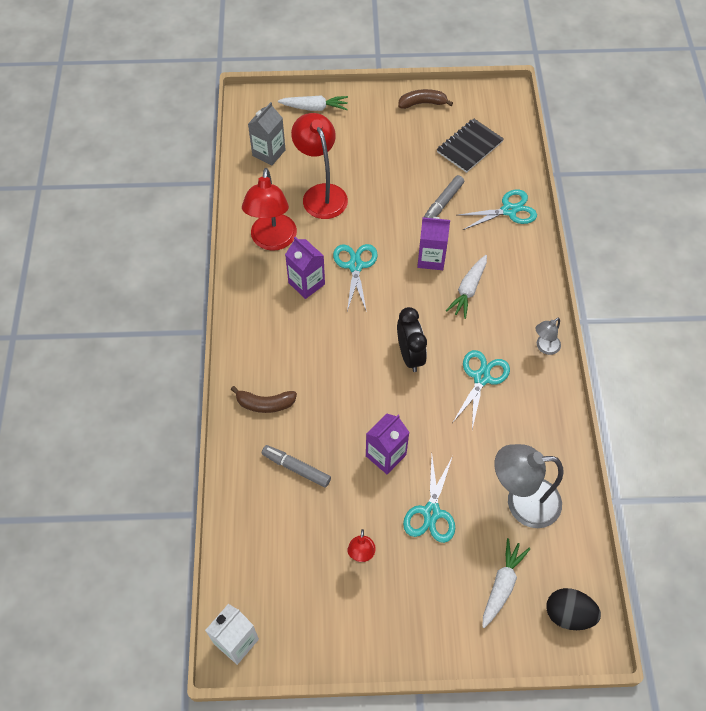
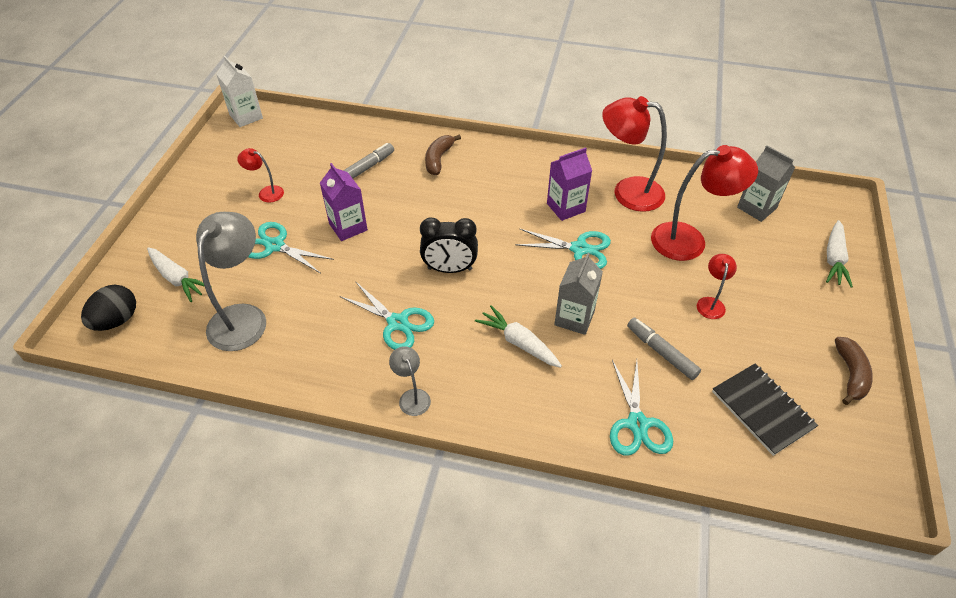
camera: 105 degrees right, 10 degrees down
purple carton [417,217,450,270] -> grey carton [554,253,603,335]
none -> red lamp [697,254,737,319]

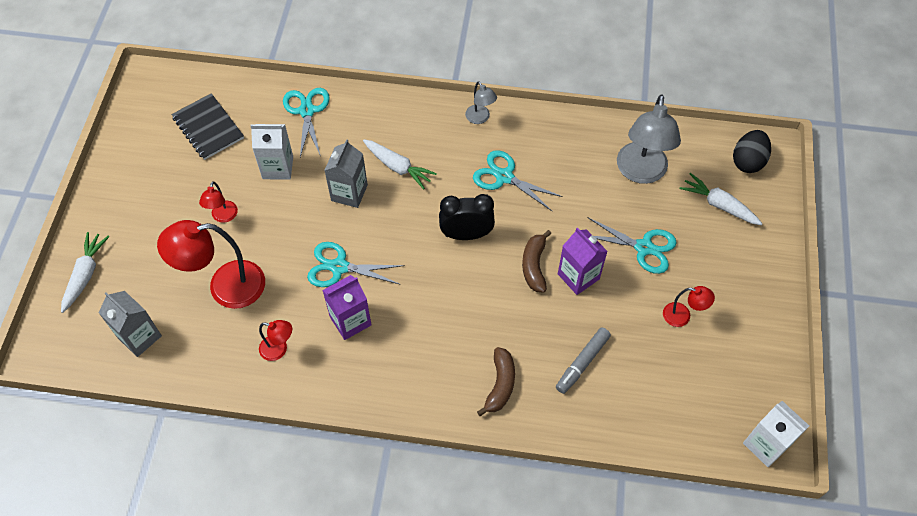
camera: 175 degrees right, 10 degrees up
red lamp [602,96,667,212] -> red lamp [259,320,292,361], size x0.49
grey marker [627,318,701,380] -> white carton [250,124,293,180]
brown banana [835,337,873,405] -> brown banana moved to [522,230,552,293]

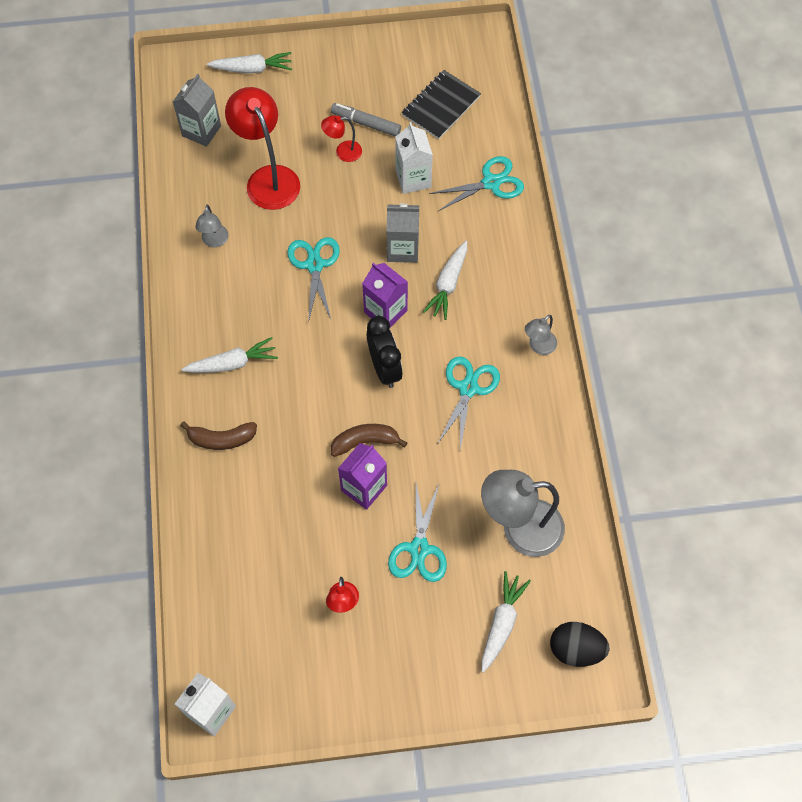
camera: 75 degrees right, 5 degrees up
red lamp [259,320,292,361] -> grey lamp [195,205,229,247]
purple carton [322,275,371,340] -> purple carton moved to [362,263,408,327]
grey marker [556,327,611,394] -> grey marker moved to [331,103,401,136]
none -> white carrot [181,337,278,373]

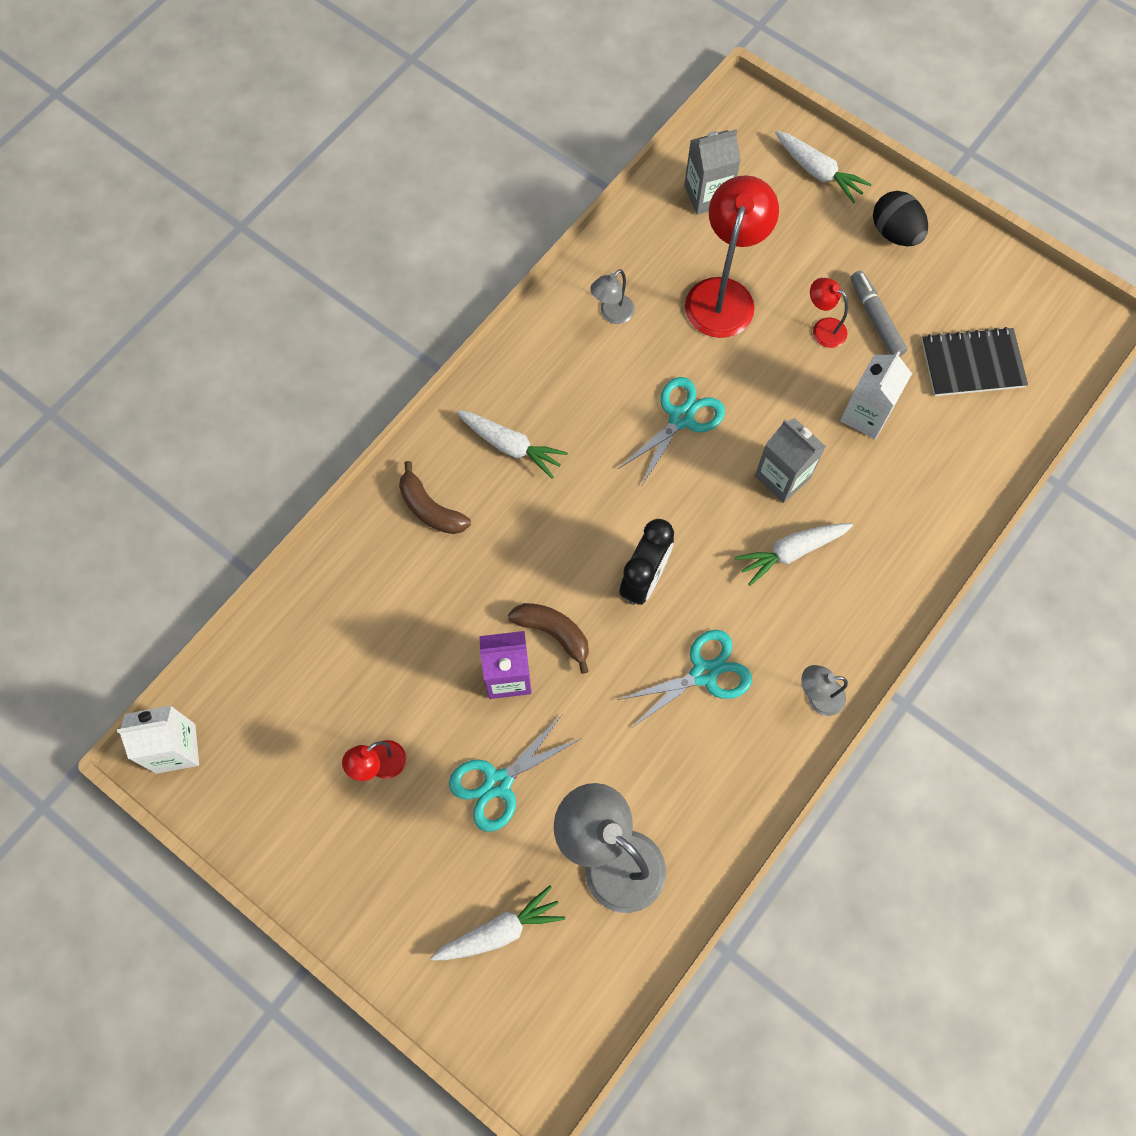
camera: 45 degrees right, 5 degrees up
purple carton [362,263,408,327] -> none
turquoise scissors [429,156,524,211] -> none
black egg [550,622,609,667] -> black egg moved to [873,191,928,246]

